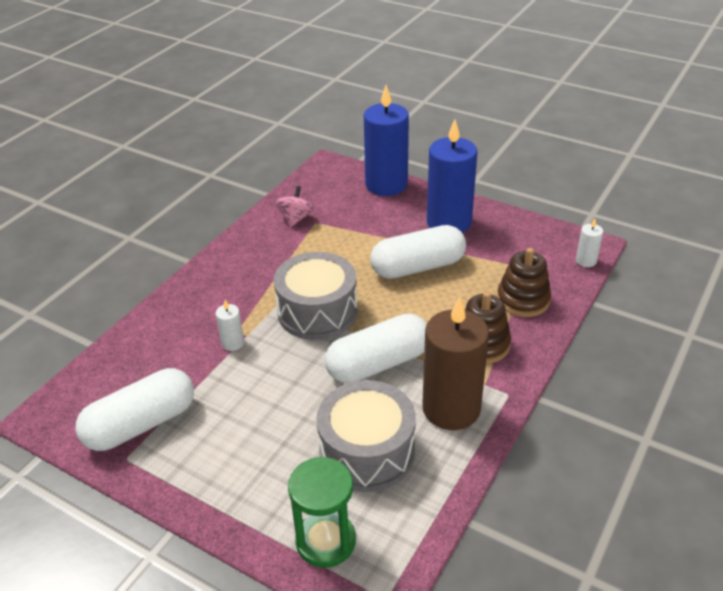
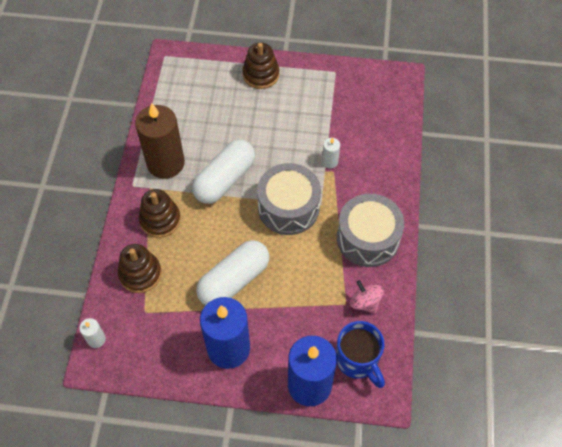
camera: 155 degrees right, 20 degrees up
white capsule [76,368,194,451] -> none
pink spinning top [276,186,314,227] -> pink spinning top turned 150 degrees clockwise [350,280,384,313]
green hourglass [288,457,356,568] -> none
grey drum [316,380,416,492] -> grey drum moved to [337,194,404,267]
none -> brown stacking toy [242,43,279,89]
none -> blue mug [336,321,385,388]

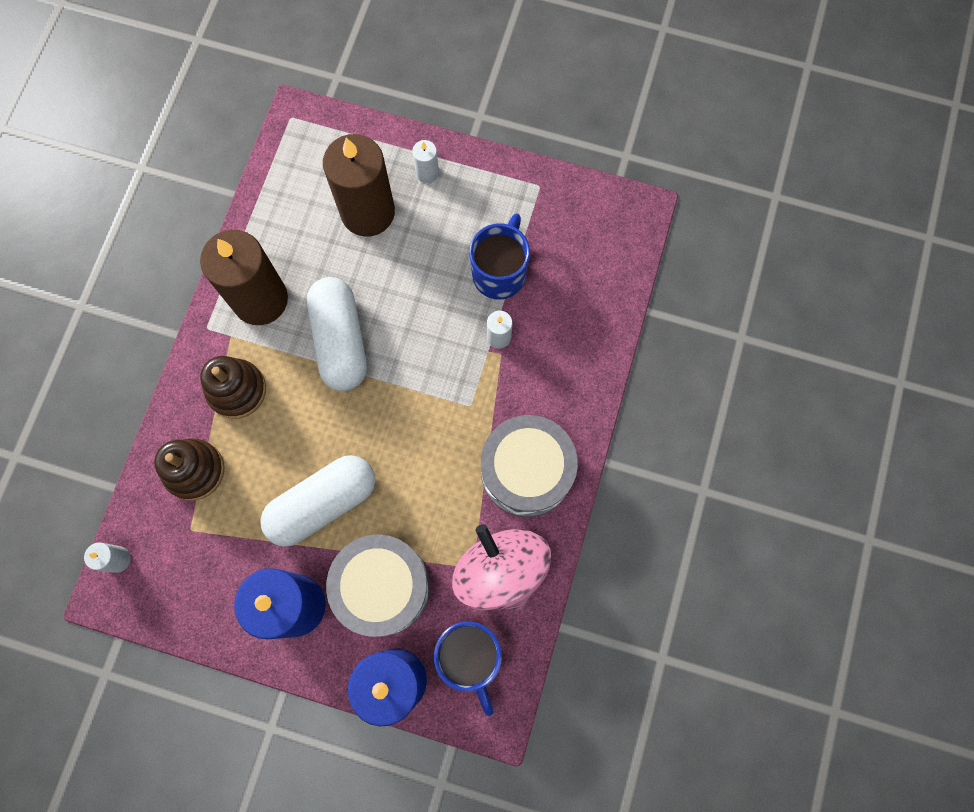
camera: 10 degrees right, 15 degrees up
white capsule [192,140,255,204] -> white capsule turned 60 degrees counterclockwise [307,277,367,391]
brown stacking toy [242,43,279,89] -> white candle [412,140,439,183]
grey drum [257,163,321,235] -> grey drum moved to [326,534,430,637]
pink spinning top [350,280,384,313] -> pink spinning top [452,524,551,611], size x1.92
none -> brown candle [323,134,395,237]
none -> blue mug [469,213,530,300]

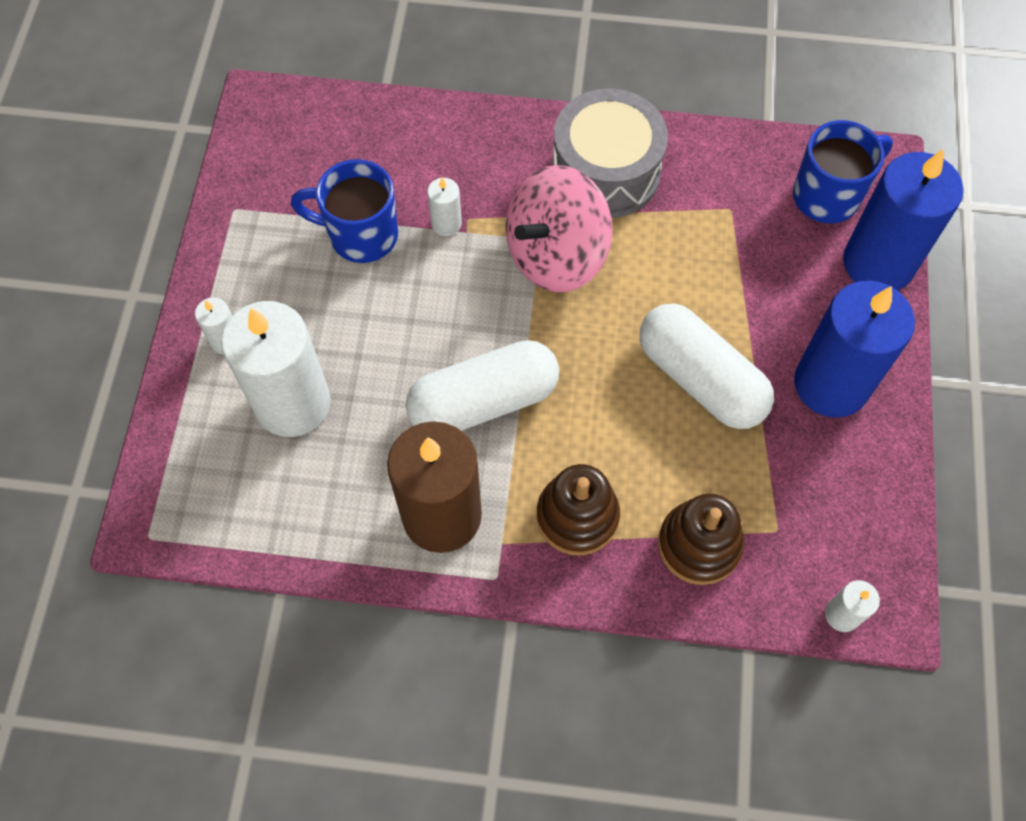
camera: 100 degrees left, 10 degrees down
brown candle [323,134,395,237] -> white candle [221,301,330,437]
grey drum [326,534,430,637] -> none
pink spinning top [452,524,551,611] -> pink spinning top moved to [506,165,613,292]

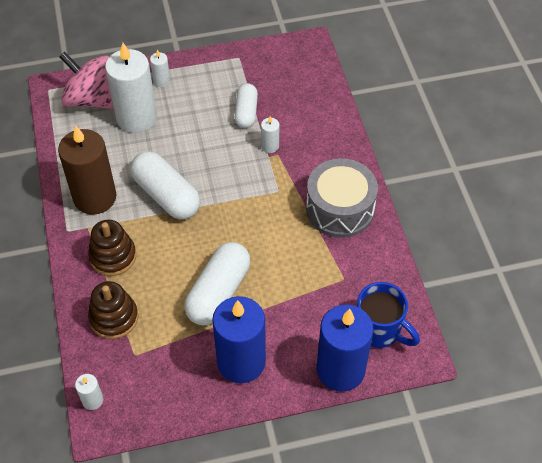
camera: 70 degrees right, 10 degrees down
blue mug [291,159,398,263] -> white capsule [235,83,258,128]
pink spinning top [506,165,613,292] -> pink spinning top moved to [60,52,114,109]

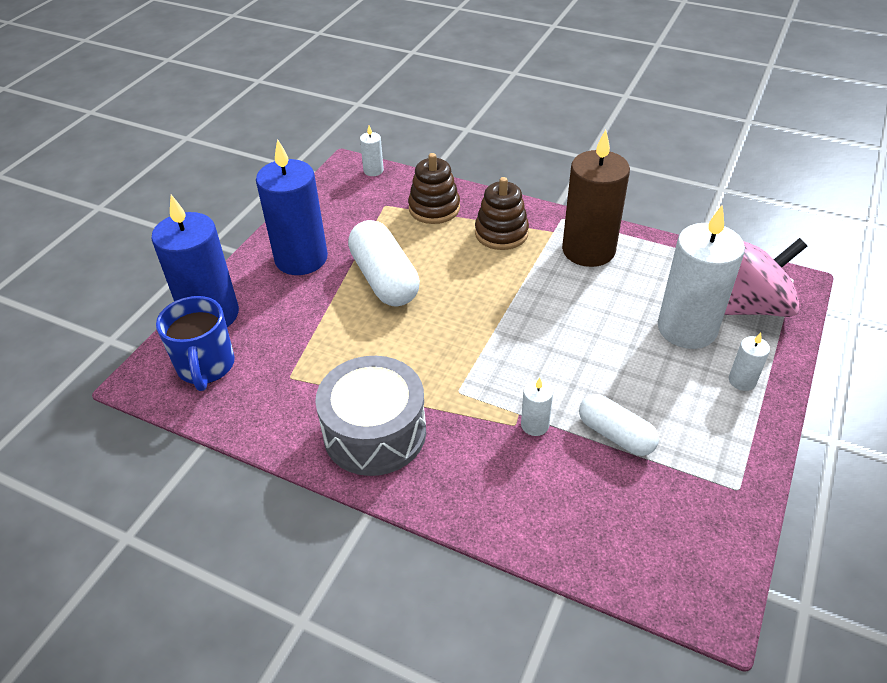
camera: 130 degrees right, 10 degrees down
white capsule [131,151,200,220] -> none
blue mug [357,282,420,348] -> blue mug turned 90 degrees counterclockwise [156,296,235,391]

